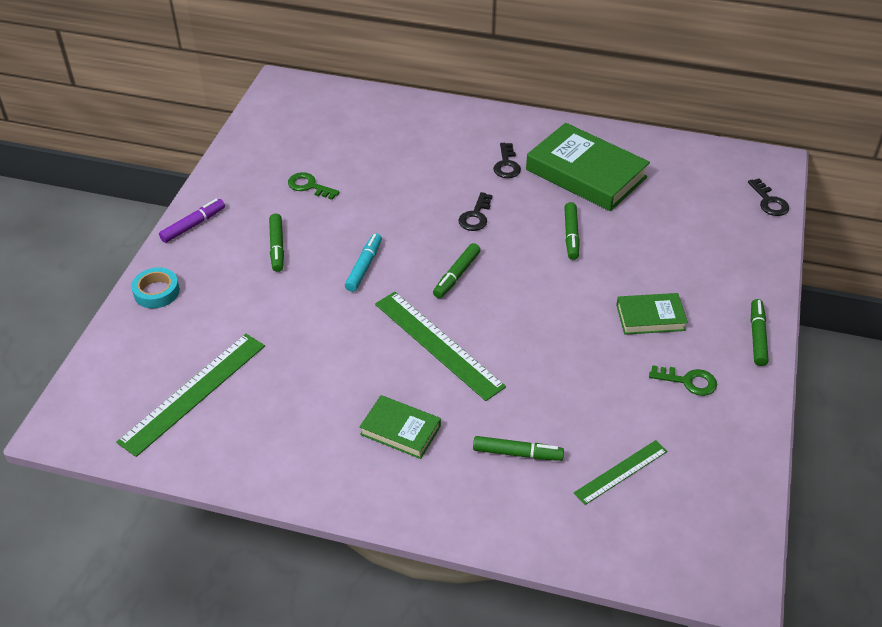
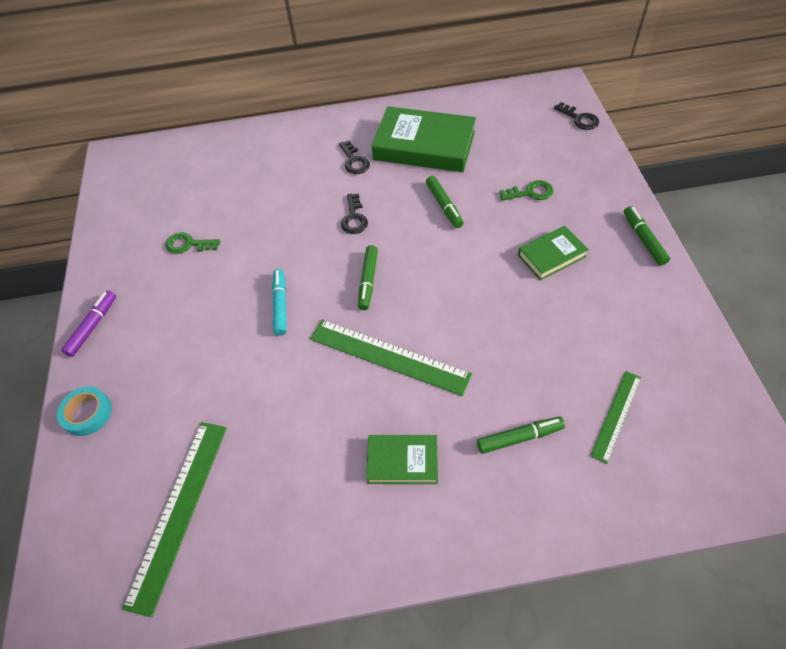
camera: 20 degrees left, 10 degrees up
green marker [269,214,284,272] -> none
green key [649,365,717,396] -> green key moved to [499,180,553,201]

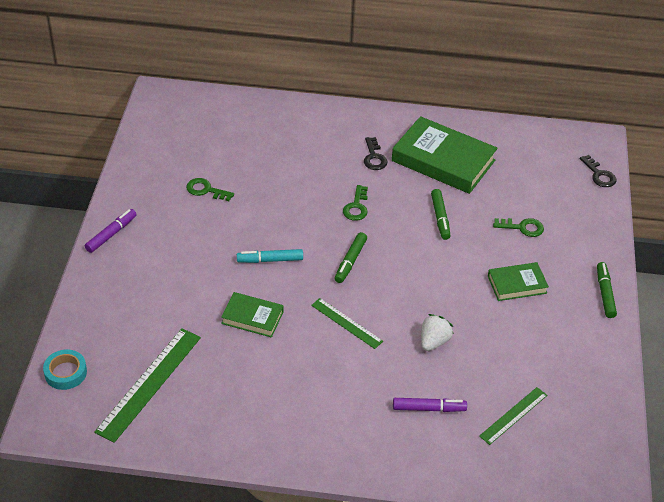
camera: 10 degrees right, 10 degrees down
turquoise tape [57,386,112,436] -> turquoise tape moved to [43,349,87,390]
turquoise marker [272,269,286,336] -> turquoise marker turned 105 degrees counterclockwise [237,249,303,263]
green ruler [310,319,472,396] -> green ruler [311,298,383,349], size x0.58
black key [341,193,368,234] -> green key [343,185,368,221]
green book [366,435,438,484] -> green book moved to [221,292,284,338]
green marker [477,417,565,454] -> purple marker [393,398,467,412]
none -> white strawberry [421,314,454,351]

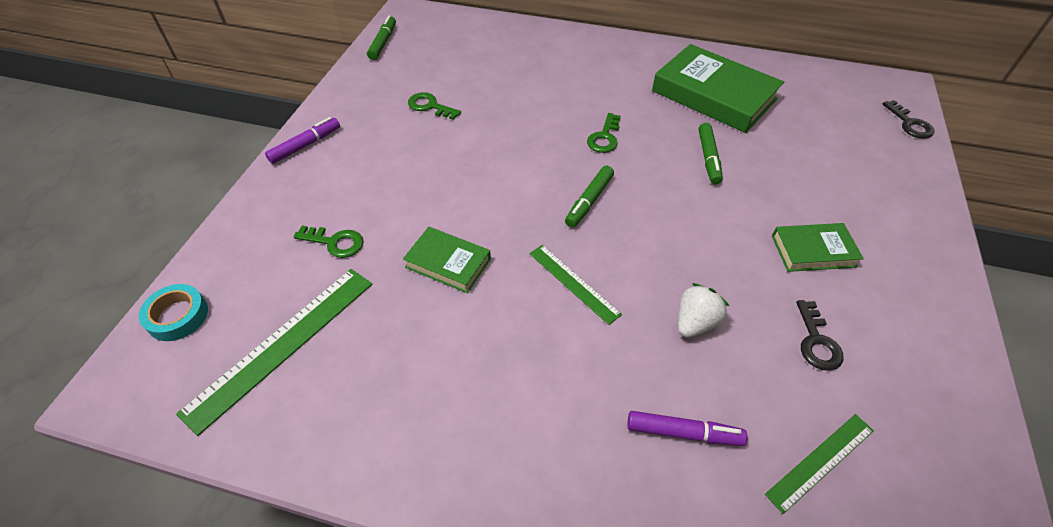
camera: 10 degrees right, 5 degrees up
turquoise marker [237,249,303,263] -> none
black key [364,137,388,170] -> black key moved to [796,300,844,371]
green key [493,218,544,237] -> green key moved to [293,225,363,258]
green marker [597,262,617,318] -> green marker moved to [367,16,396,60]

